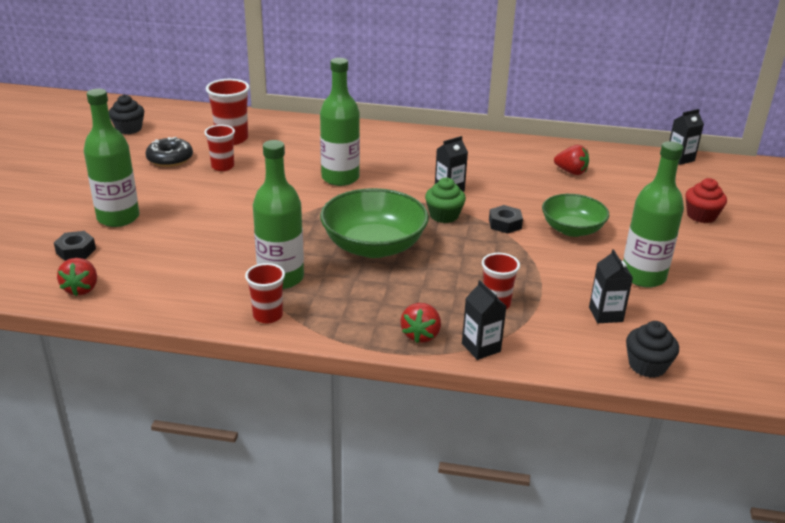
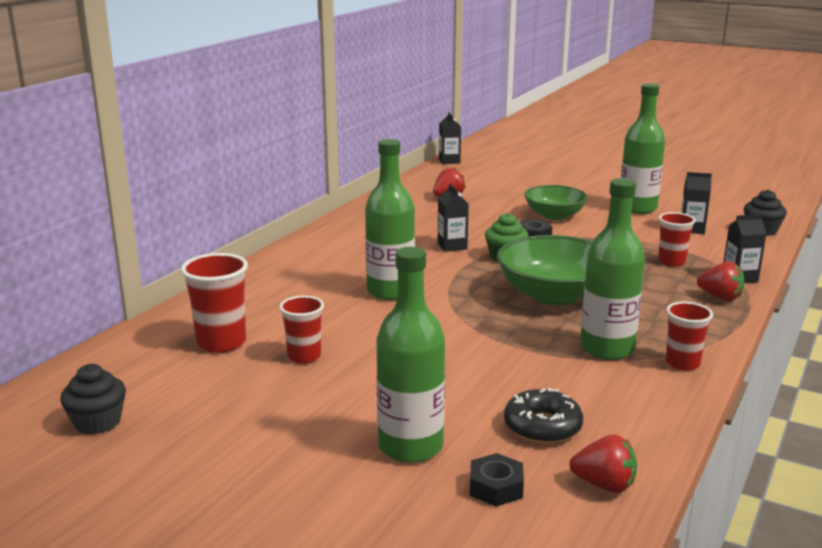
camera: 70 degrees left, 10 degrees down
black donut [146,137,193,167] -> black donut moved to [504,388,583,444]
red cupcake [685,178,727,223] -> none

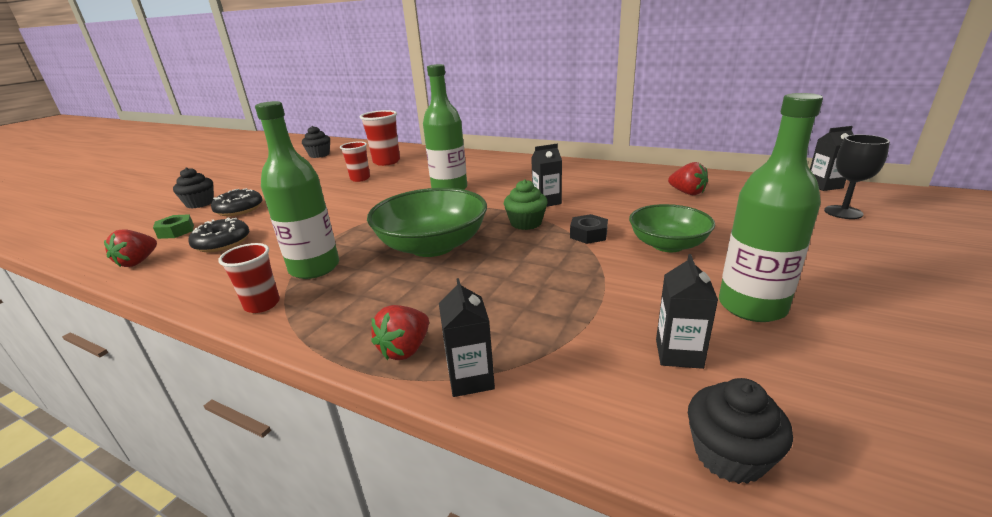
camera: 90 degrees right, 5 degrees up
green bottle [377,247,445,463] -> black donut [211,188,262,216]
black nut [470,453,524,507] -> green nut [153,214,194,239]
red cup [658,212,696,266] -> none
none -> black cupcake [173,168,214,208]
none -> black goblet [824,135,890,219]

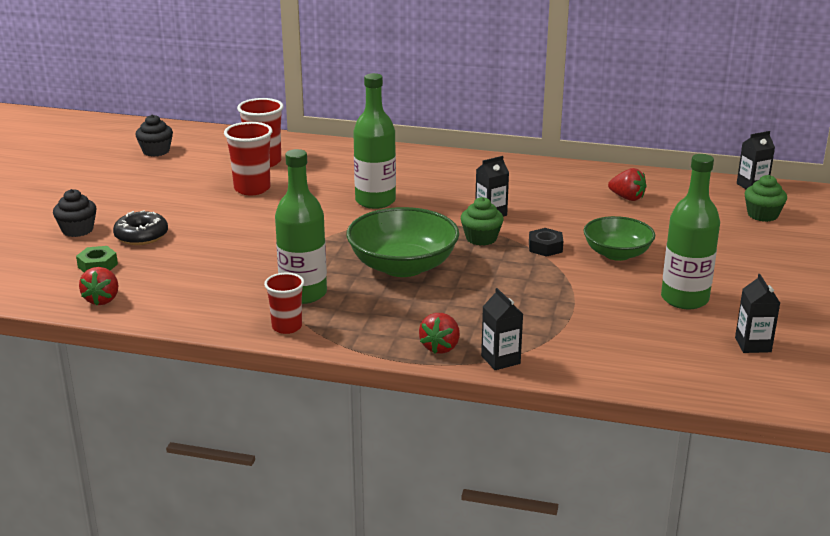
camera: 15 degrees left, 0 degrees up
black donut [188,218,250,252] -> none
red cup [340,141,370,182] -> red cup [224,122,272,195], size x1.51
black carton [656,254,718,369] -> black carton moved to [735,274,780,353]
black cupcake [688,378,793,484] -> none
black goblet [824,135,890,219] -> green cupcake [745,175,787,222]

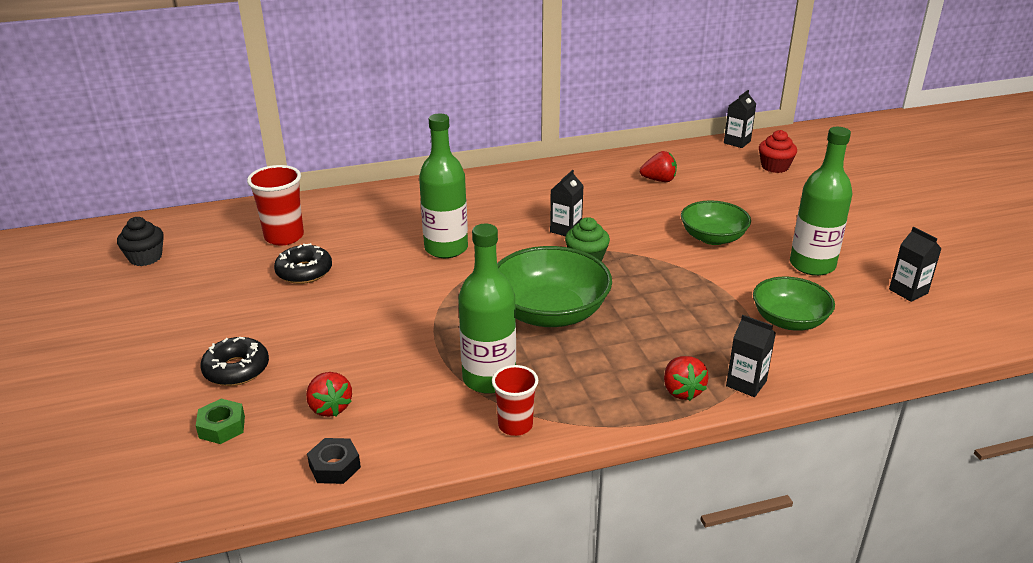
camera: 30 degrees left, 5 degrees up
black cupcake [53,189,97,237] -> none
red strawberry [79,267,118,305] -> red strawberry moved to [306,372,352,417]
red cup [224,122,272,195] -> black donut [274,243,332,284]
black nut [529,228,563,257] -> black nut moved to [307,438,361,484]
green cupcake [745,175,787,222] -> red cupcake [759,130,797,173]
none -> green bowl [753,276,835,331]

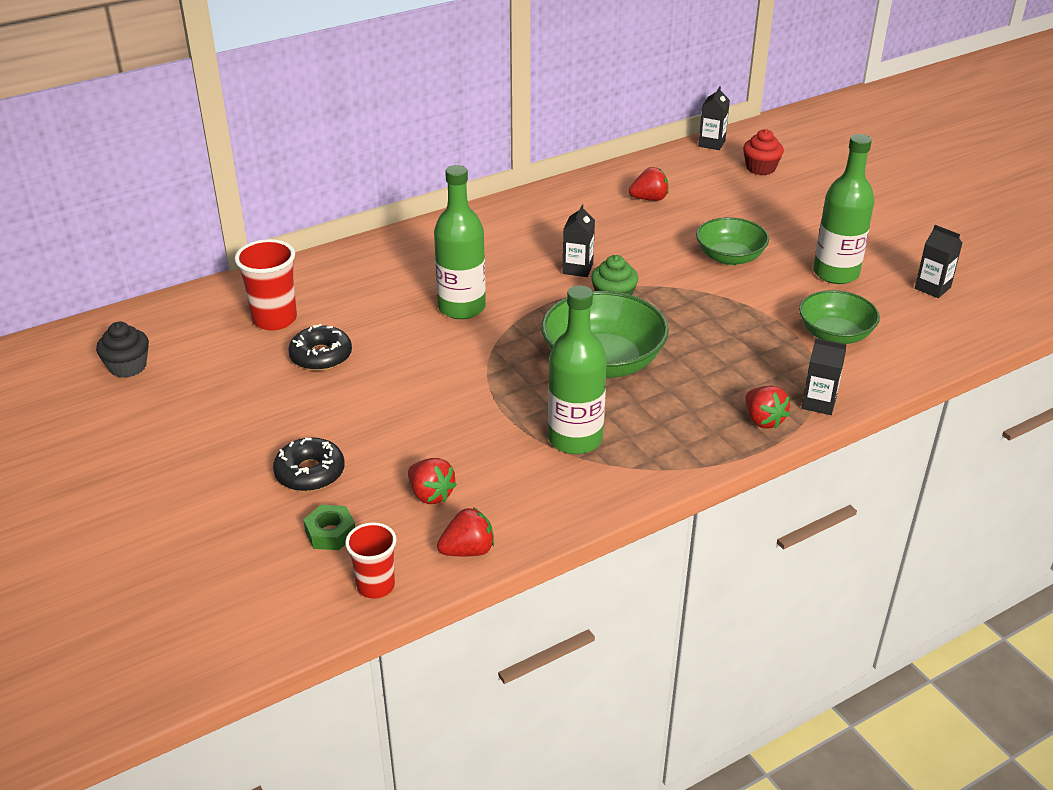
camera: 15 degrees left, 5 degrees up
black nut [307,438,361,484] -> red strawberry [437,507,494,557]
red cup [492,365,538,436] -> red cup moved to [345,522,397,599]

